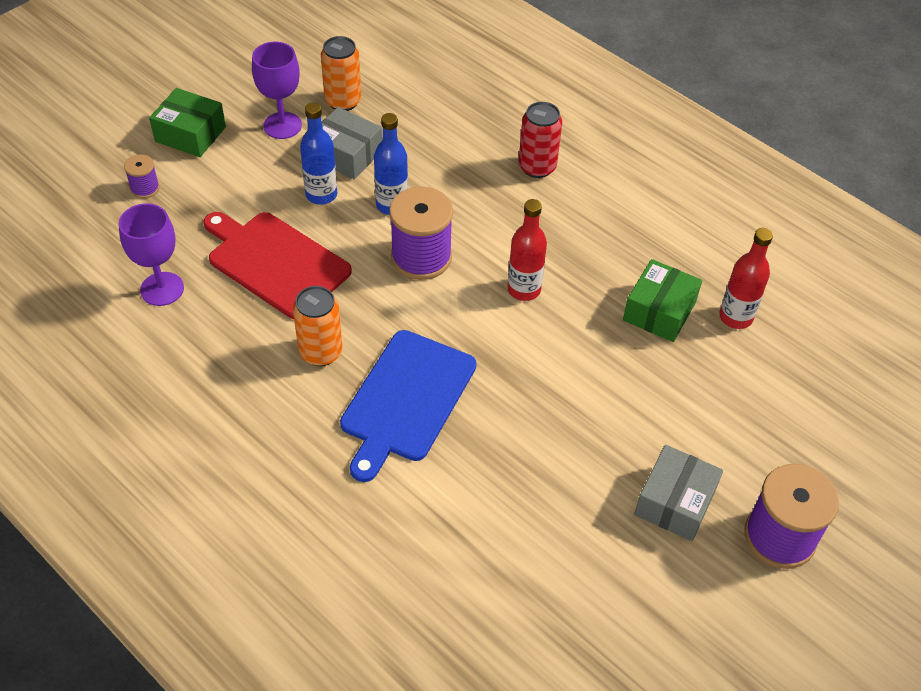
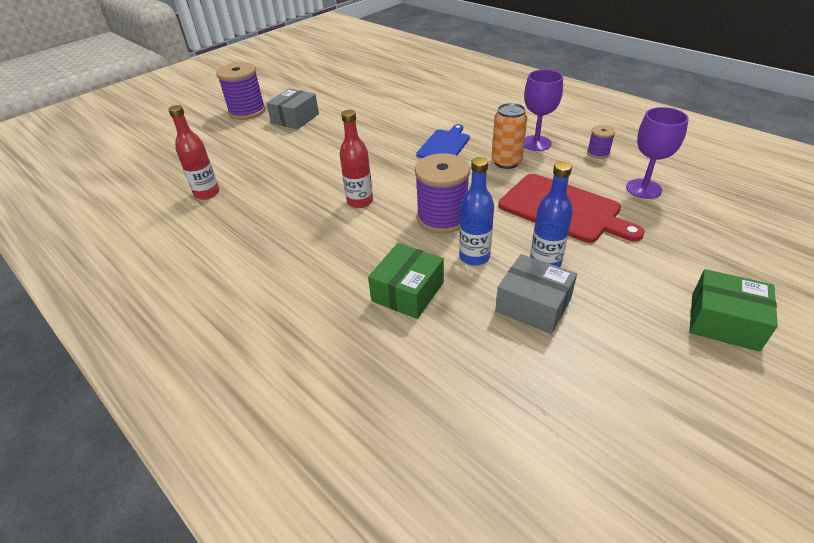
camera: 175 degrees left, 10 degrees down
purple spool [124,154,160,199] -> purple spool moved to [587,125,615,159]
purple goblet [252,42,302,139] -> purple goblet moved to [524,70,563,151]
orange can [321,36,361,111] -> none
blue cutting board [340,330,477,482] -> blue cutting board [416,124,470,158], size x0.64
red can [519,102,562,178] -> none
green box [623,259,702,342] -> green box moved to [368,243,444,319]

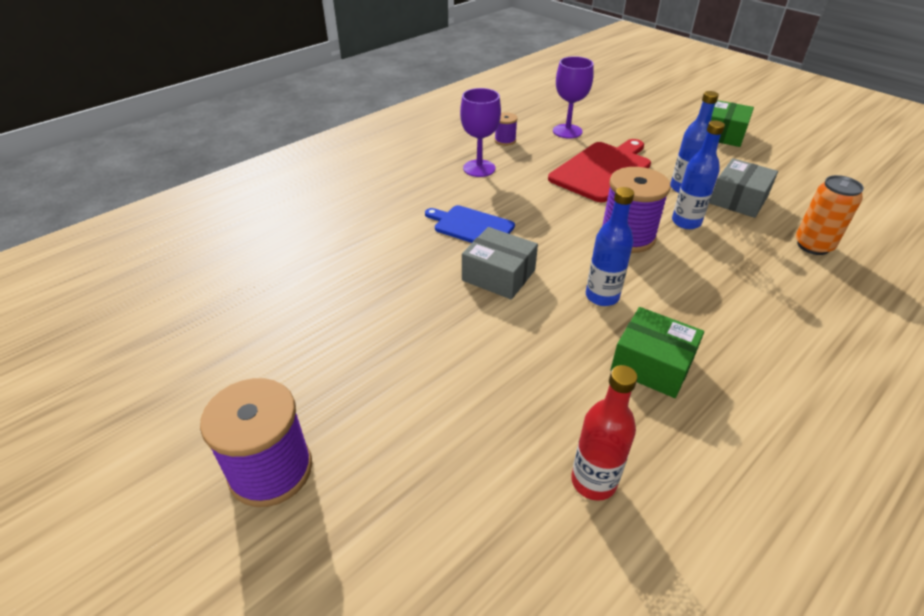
camera: 90 degrees left, 0 degrees up
grey box [266,88,319,129] -> grey box moved to [462,227,538,299]
red bottle [340,110,373,208] -> blue bottle [586,187,634,306]
green box [368,243,444,319] -> green box moved to [610,307,704,398]
orange can [492,103,527,169] -> orange can moved to [795,175,864,255]

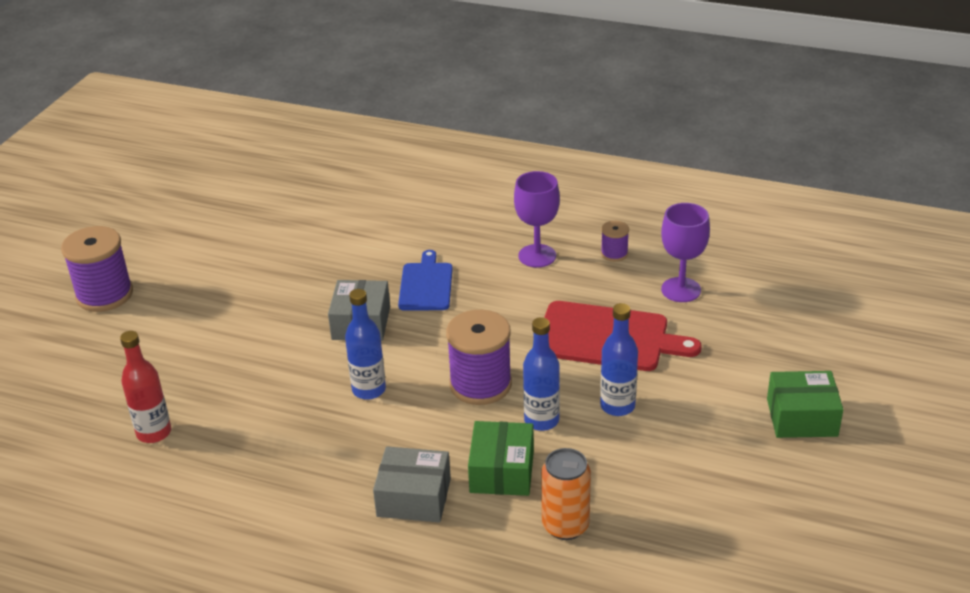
camera: 65 degrees right, 5 degrees down
green box [610,307,704,398] -> green box moved to [468,421,534,496]
grey box [709,158,778,218] -> grey box moved to [373,446,451,522]

